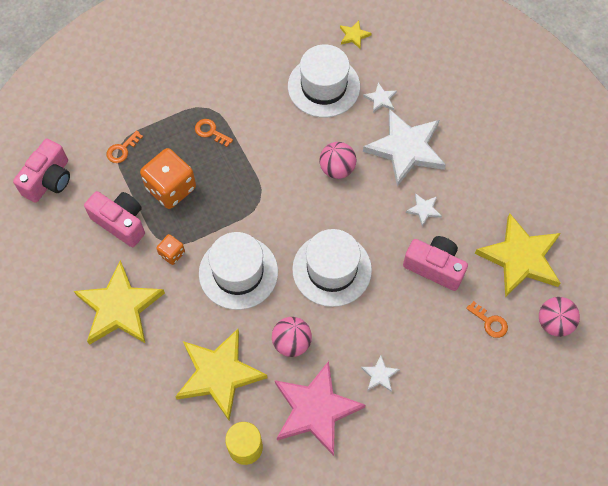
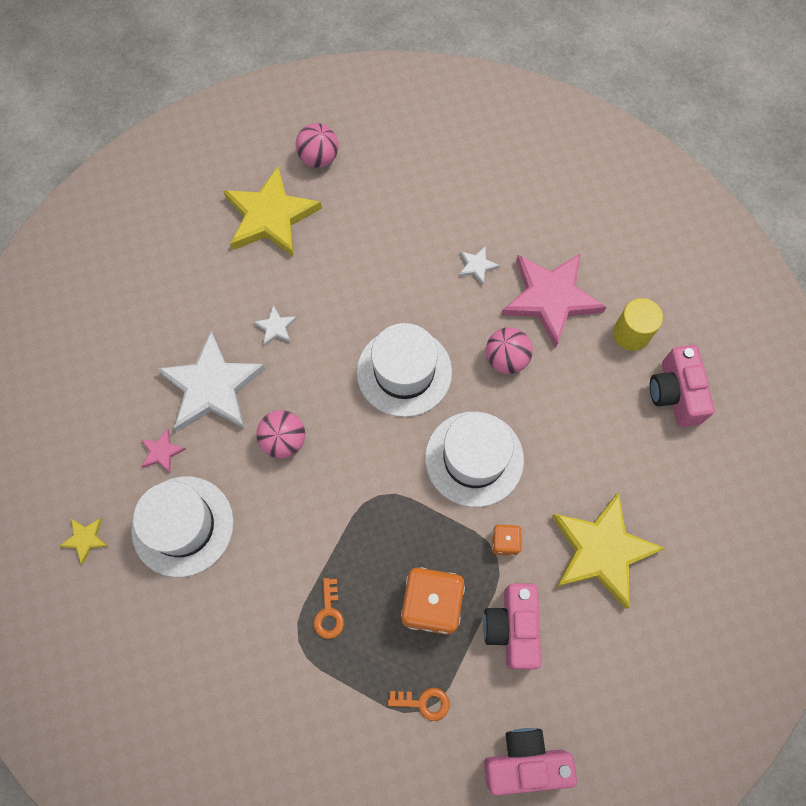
camera: 125 degrees left, 5 degrees up
yellow star [175,329,268,420] -> none
white star [363,82,397,113] -> pink star [141,428,186,473]
pink camera [403,236,468,291] -> pink camera moved to [650,345,715,427]
orange key [466,301,508,338] -> none

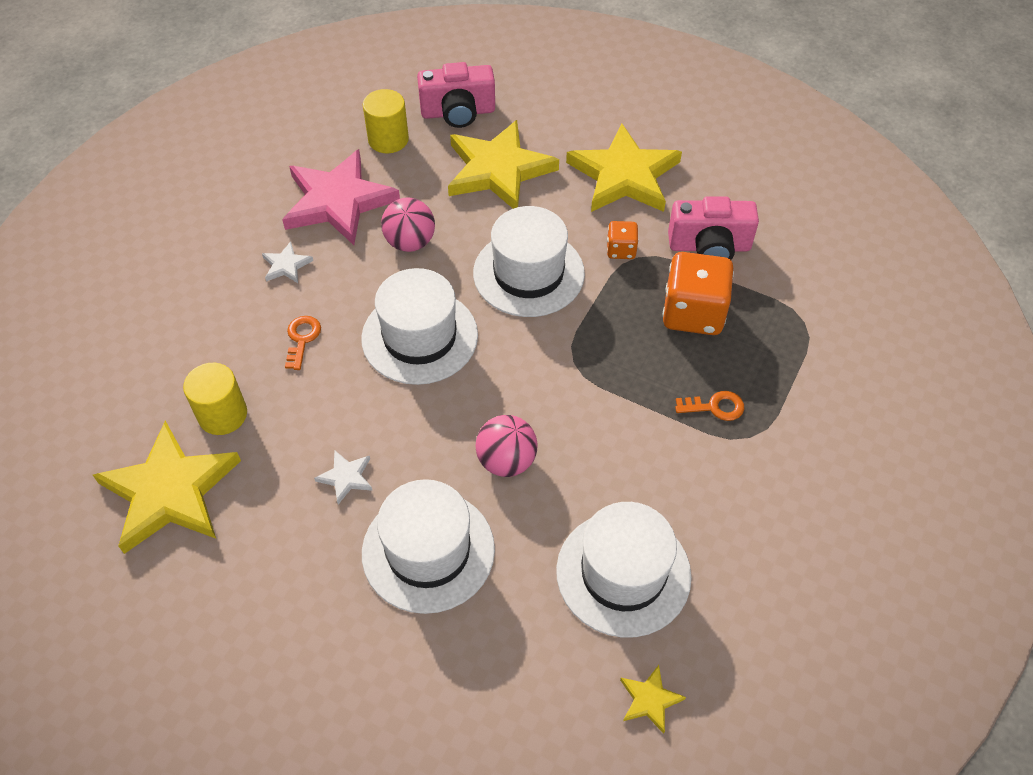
camera: 90 degrees left, 15 degrees down
pink star [141,428,186,473] -> none
white star [157,331,266,432] -> white hat [362,479,495,614]
pink ball [296,123,338,168] -> none
orange key [388,688,450,721] -> orange key moved to [285,316,321,370]
pink camera [484,728,577,796] -> none
none -> yellow cylinder [183,363,247,435]
none -> yellow star [448,120,559,209]

